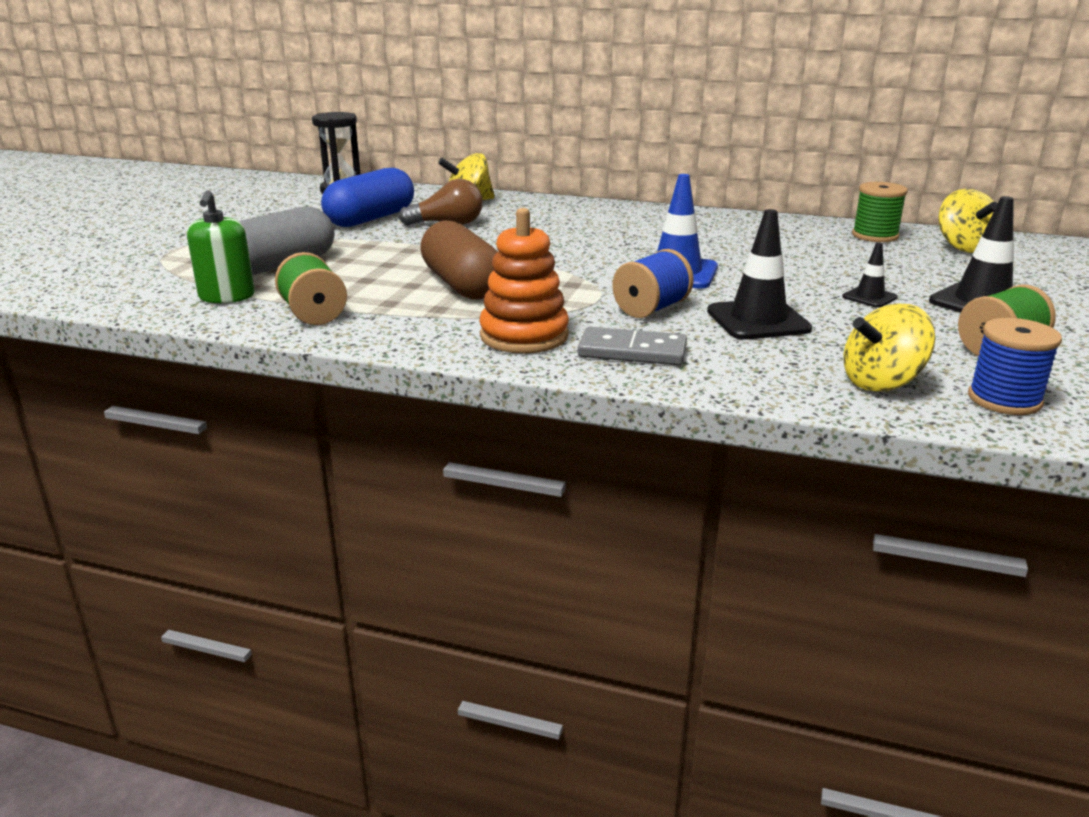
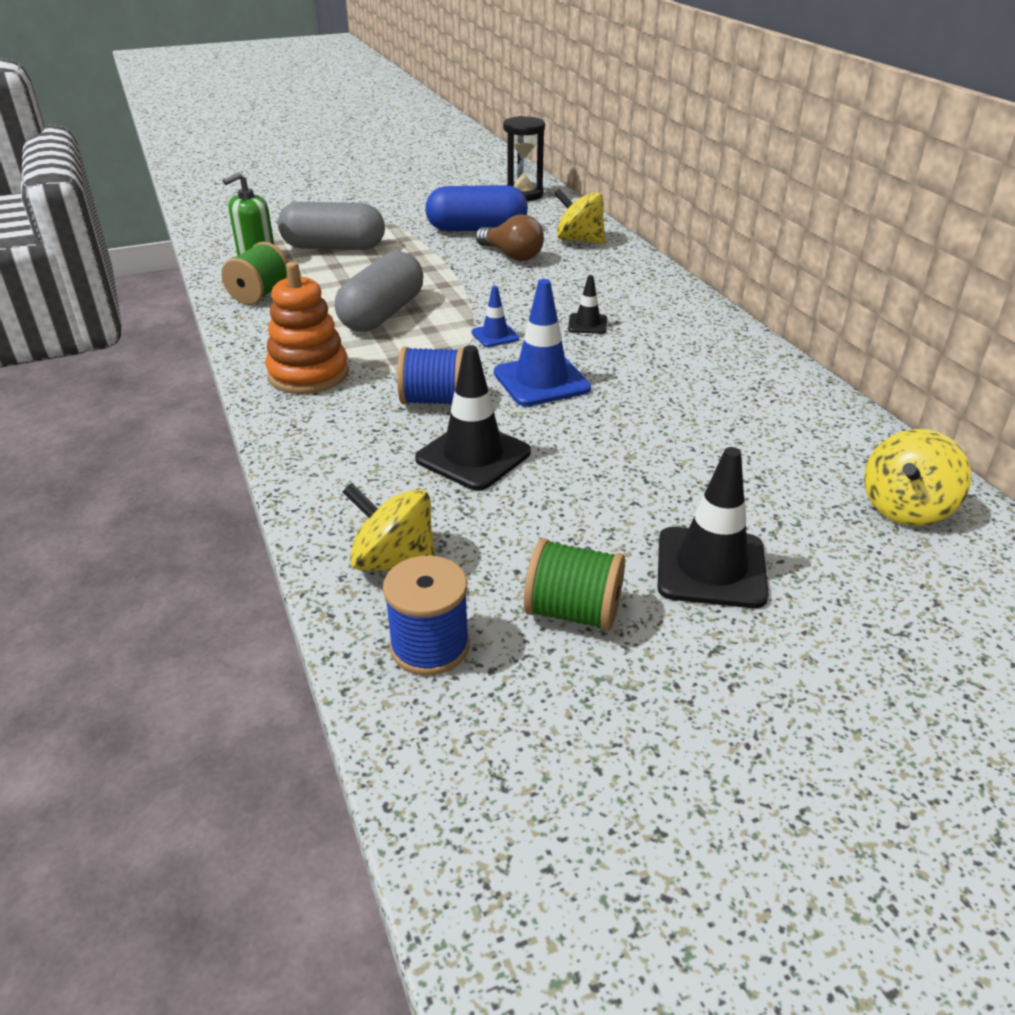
camera: 50 degrees right, 10 degrees up
brown capsule [420,221,498,299] -> grey capsule [335,251,423,332]
grey domino [578,327,687,365] -> none
black traffic cone [842,242,898,308] -> black traffic cone moved to [568,275,607,334]
green spool [852,182,908,242] -> none
none -> blue traffic cone [472,286,519,347]

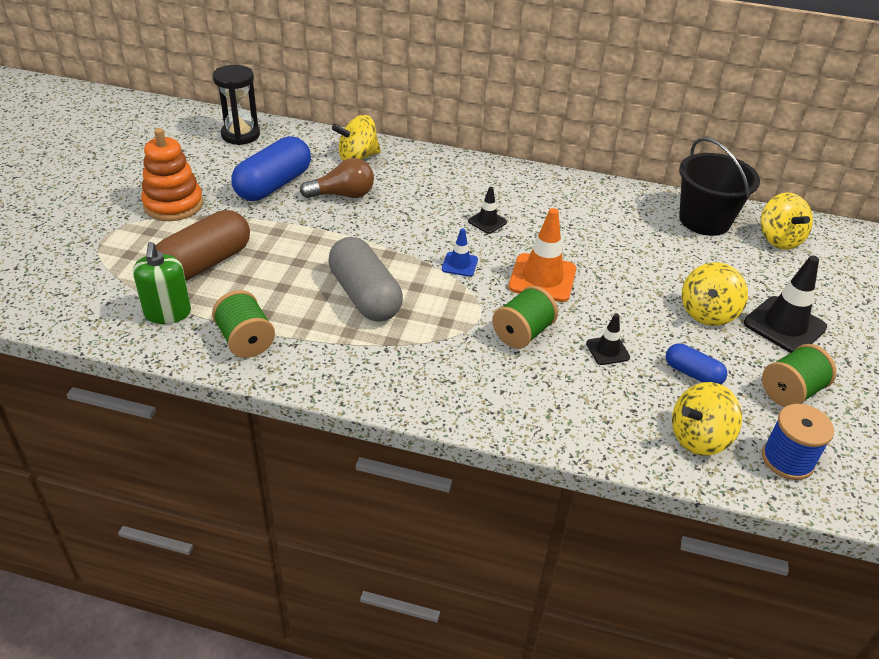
camera: 55 degrees left, 5 degrees up
orange stacking toy [265,262,349,394] -> orange stacking toy moved to [141,128,203,221]
grey capsule [278,202,385,250] -> brown capsule [156,210,250,281]
blue spool [397,347,463,404] -> green spool [492,286,558,349]
black traffic cone [415,345,531,490] -> black traffic cone [586,314,630,365], size x0.53
blue traffic cone [494,279,591,406] -> orange traffic cone [508,208,576,302]
none -> blue capsule [666,343,727,384]
none -> black bucket [679,137,760,236]
none -> yellow spinning top [682,263,748,326]

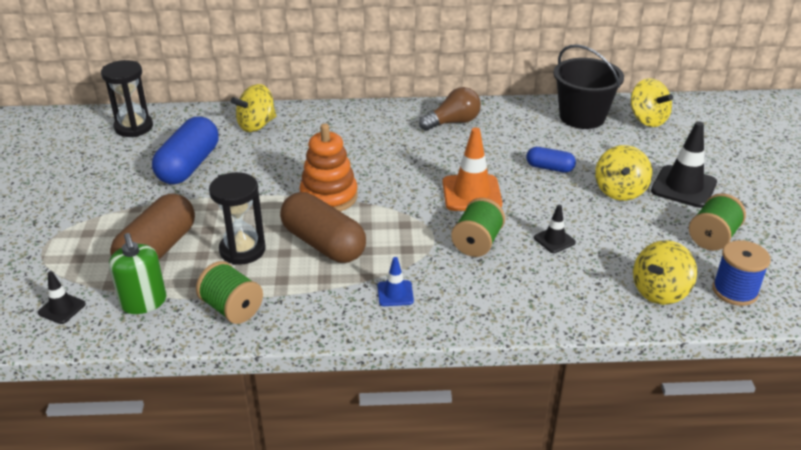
camera: 15 degrees left, 5 degrees down
orange stacking toy [141,128,203,221] -> orange stacking toy moved to [300,123,358,211]
brown light bulb [300,158,374,198] -> brown light bulb moved to [419,87,481,131]
grey capsule [328,237,403,322] -> brown capsule [280,192,366,263]
blue traffic cone [442,228,478,277] -> blue traffic cone moved to [377,257,414,306]
black traffic cone [468,187,507,234] -> black traffic cone moved to [38,271,86,324]
blue capsule [666,343,727,384] -> blue capsule moved to [526,147,576,173]
none -> black hourglass [209,172,265,265]

